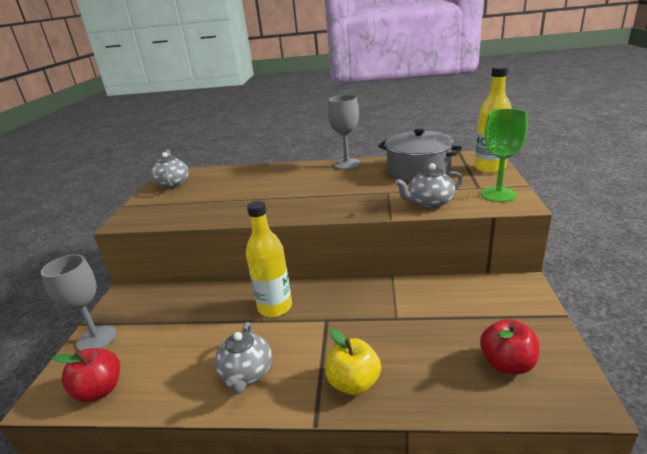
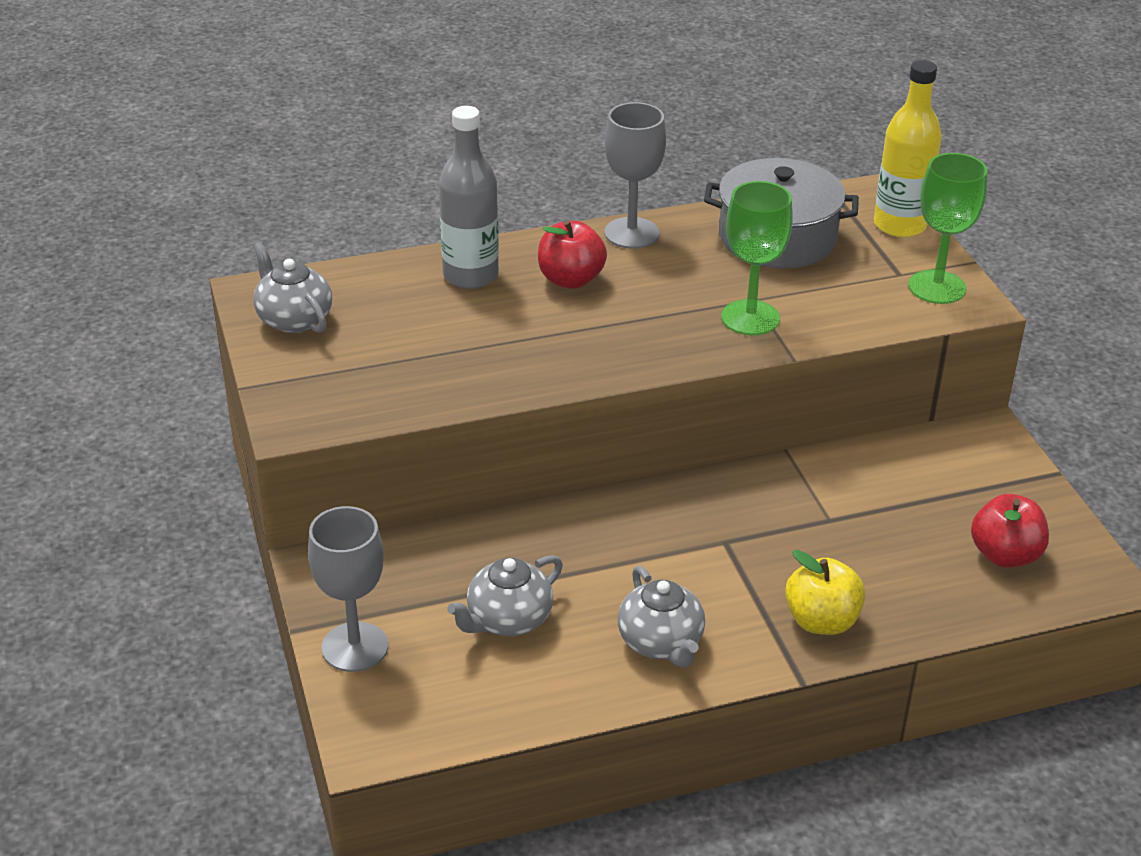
camera: 25 degrees left, 10 degrees up
red apple [52,348,120,402] -> red apple moved to [538,220,607,289]
yellow bottle [246,201,292,317] -> none
grey teapot [395,163,463,209] -> grey teapot moved to [447,555,563,636]
none -> grey bottle [439,106,499,289]
none -> green goblet [721,181,793,336]

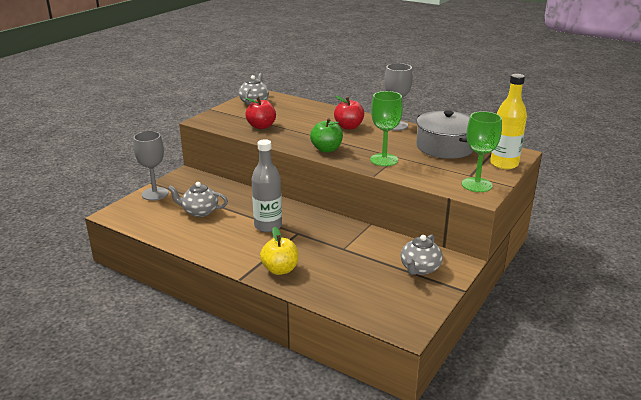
camera: 50 degrees right, 10 degrees down
grey bottle [439,106,499,289] -> grey bottle moved to [252,139,282,232]
grey teapot [618,566,705,667] -> grey teapot moved to [401,234,443,275]
red apple [971,494,1049,568] -> red apple moved to [245,97,276,129]
none -> green apple [310,118,343,152]

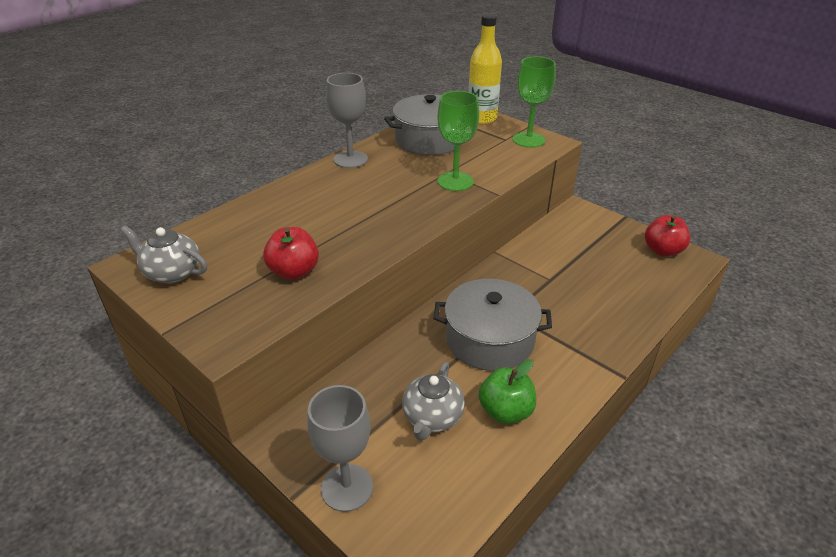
camera: 80 degrees left, 10 degrees up
grey bottle [252,139,282,232] -> grey pot [433,279,552,371]
yellow apple [260,227,298,275] -> none
green apple [310,118,343,152] -> green apple moved to [479,359,536,424]
red apple [334,96,364,129] -> red apple moved to [645,215,690,256]
grey teapot [401,234,443,275] -> none

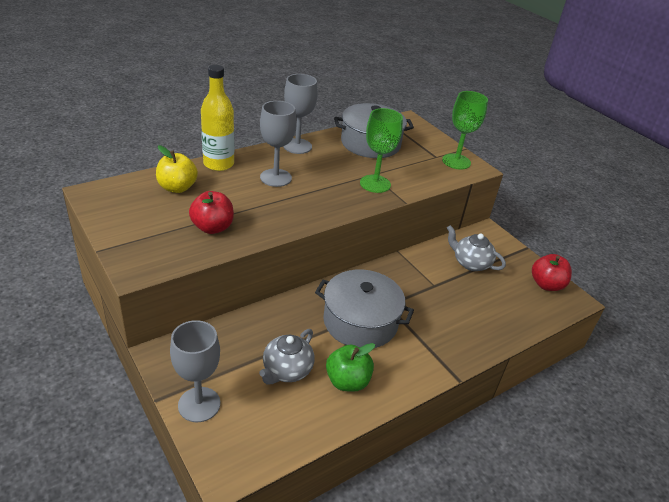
camera: 10 degrees right, 0 degrees up
grey teapot [120,225,207,284] -> grey teapot moved to [447,225,506,271]
yellow bottle [468,14,502,124] -> yellow bottle moved to [201,65,234,171]
none -> yellow apple [156,145,198,193]
none -> grey goblet [260,101,296,187]

